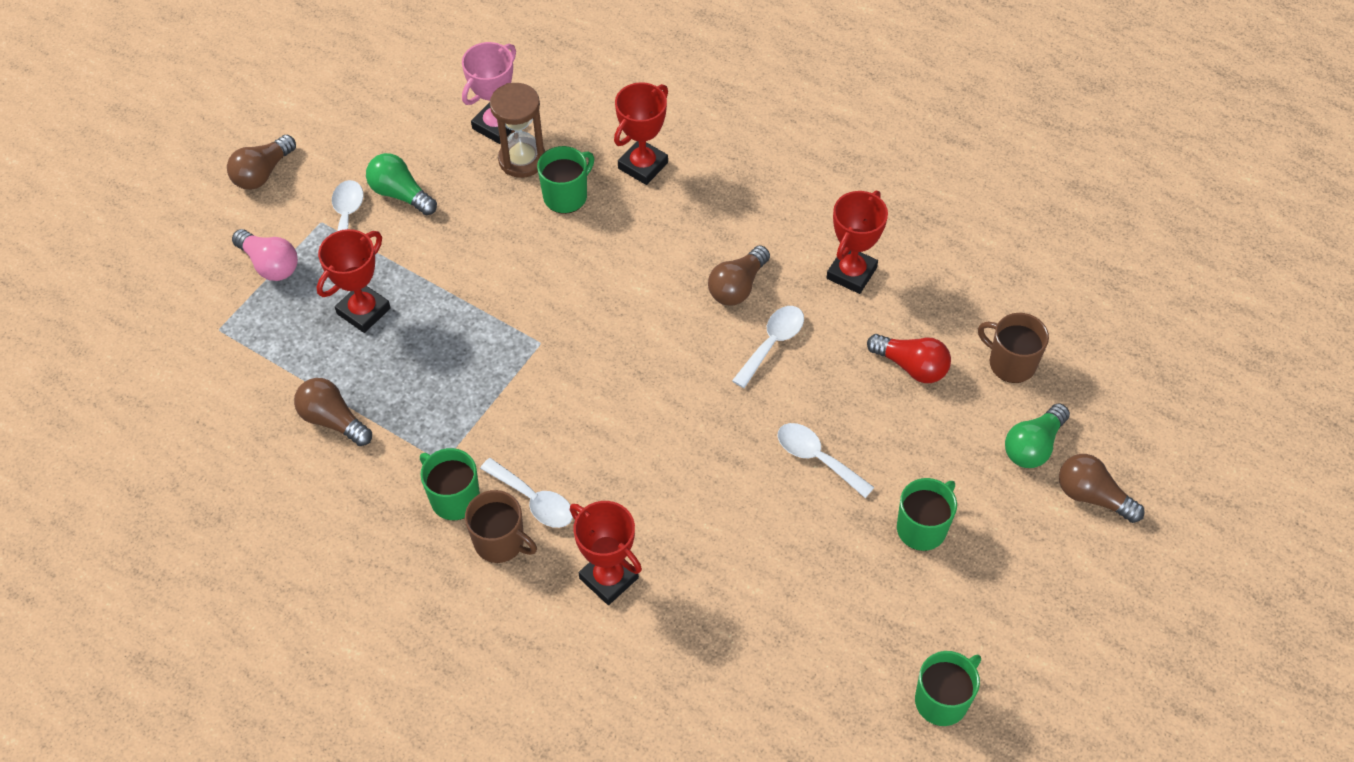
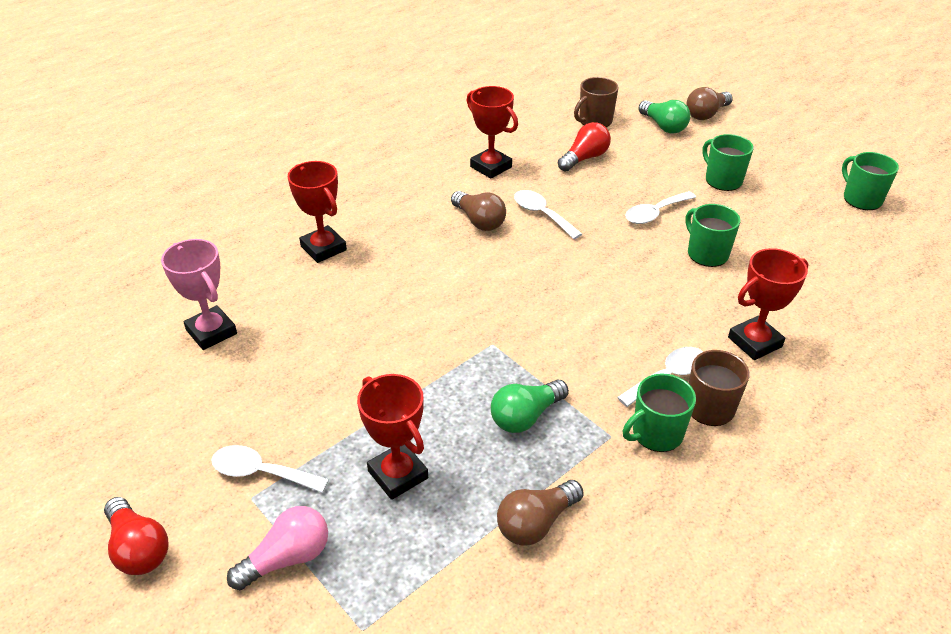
camera: 75 degrees left, 15 degrees down
brown light bulb [227,135,296,190] -> red light bulb [104,497,168,575]
green light bulb [366,153,437,215] -> green light bulb moved to [491,380,569,433]
brown hourglass [490,83,545,178] -> none
green mug [537,146,594,214] -> green mug moved to [685,204,741,267]

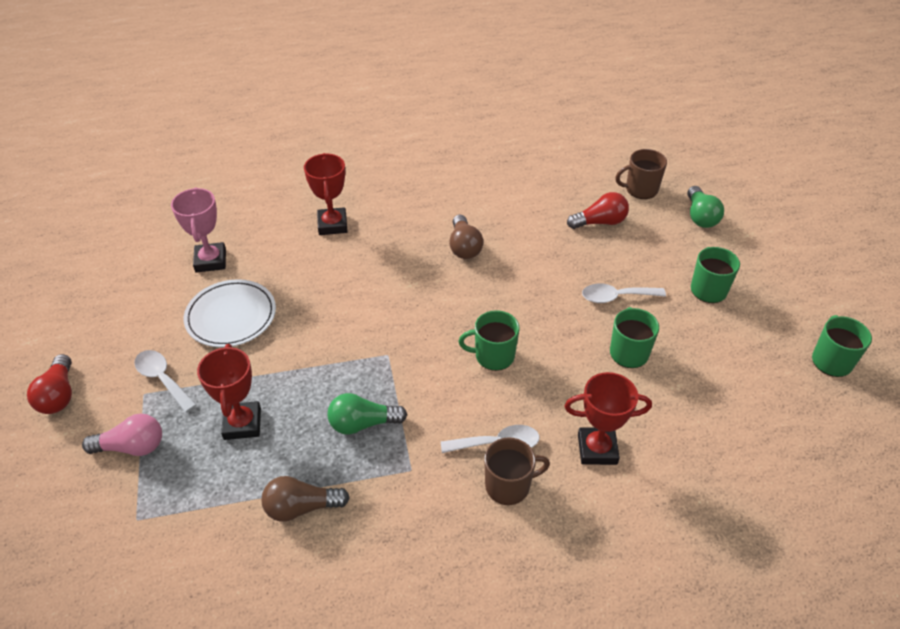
camera: 30 degrees right, 5 degrees up
red trophy [467,86,518,179] -> none
white spoon [514,190,582,239] -> none
green mug [623,374,696,452] -> green mug moved to [459,310,520,371]
brown light bulb [687,87,733,120] -> none
none -> white plate [184,279,276,347]

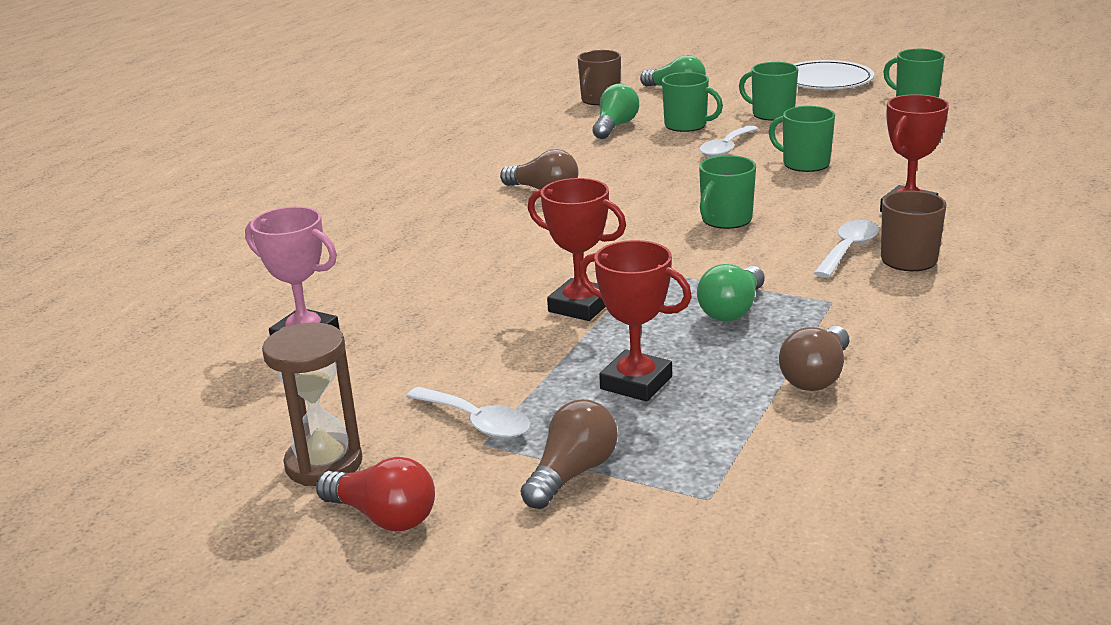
camera: 50 degrees left, 20 degrees down
pink light bulb [82,414,162,456] -> brown light bulb [521,399,618,509]
white spoon [134,350,196,413] -> white spoon turned 135 degrees counterclockwise [406,387,530,439]
white plate [184,279,276,347] -> white plate moved to [793,60,874,89]
red trophy [304,153,348,235] -> red trophy moved to [528,178,626,321]
red light bulb [567,192,629,229] -> green light bulb [593,84,639,139]
none -> brown hourglass [262,323,362,486]
none -> green mug [662,72,723,132]

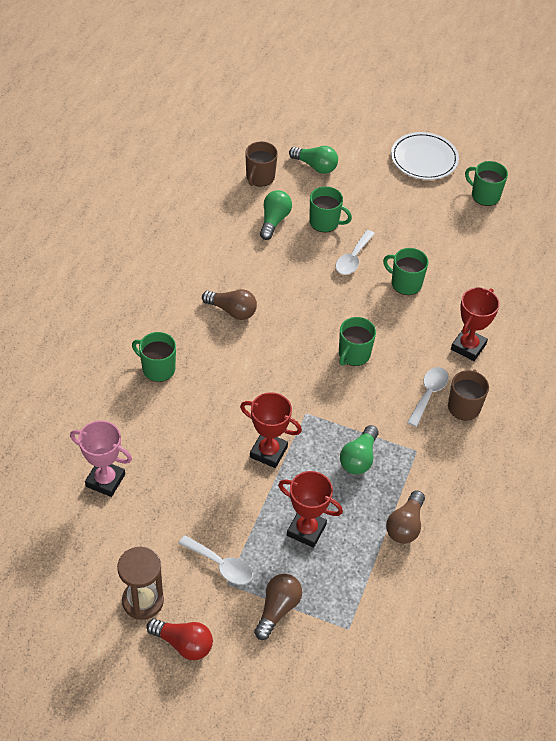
camera: 10 degrees left, 25 degrees up
green mug [739,62,798,121] -> green mug moved to [132,332,176,382]

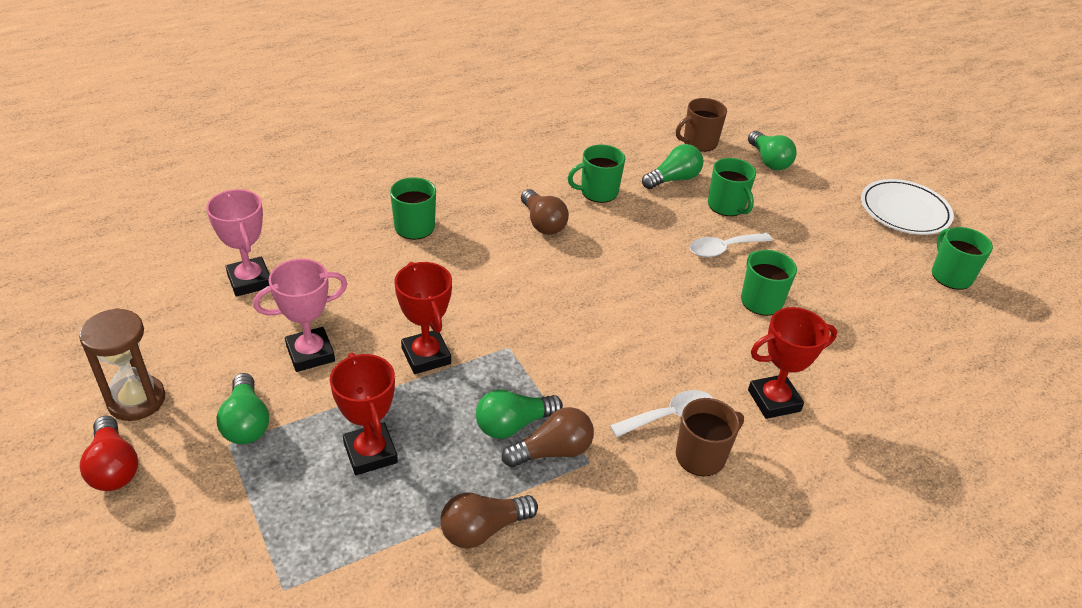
camera: 40 degrees right, 10 degrees down
white spoon [178,535,253,585] -> green light bulb [217,373,269,444]
brown light bulb [254,574,302,640] -> brown light bulb moved to [502,407,594,467]
green mug [339,317,376,366] -> green mug moved to [568,144,625,203]
none -> pink trophy [253,259,347,372]

